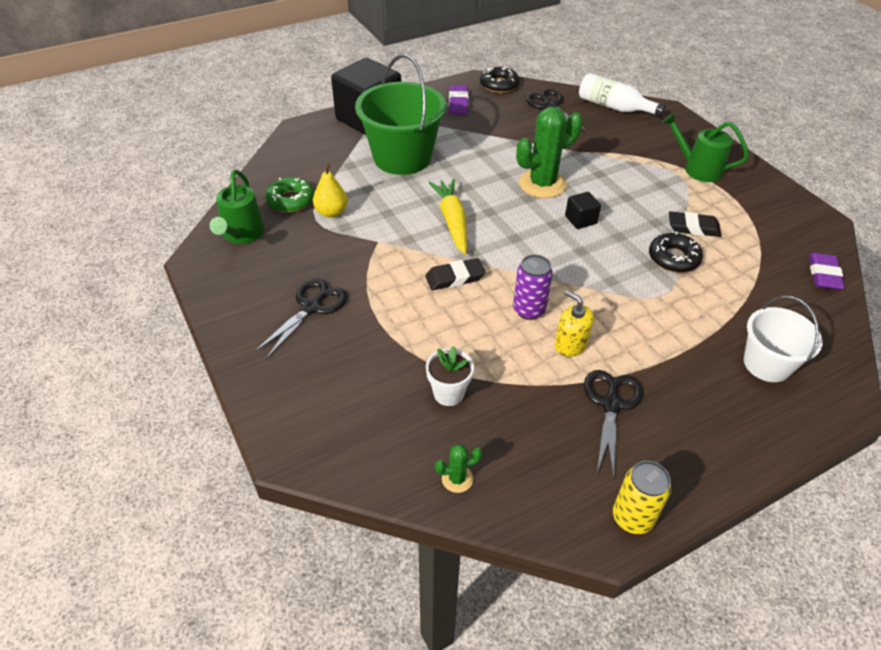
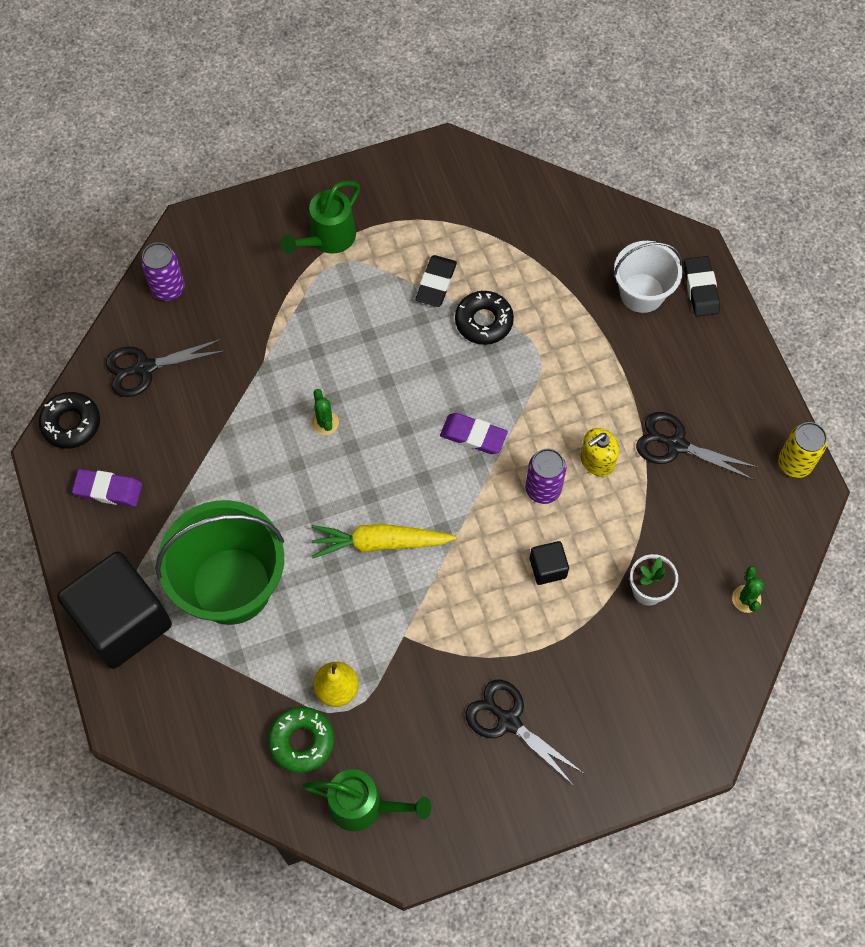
camera: 80 degrees left, 20 degrees up
black eraser [425,258,486,290] -> black eraser moved to [684,256,720,316]
green cactus [516,107,583,198] -> green cactus [311,389,339,435], size x0.45
black cube [565,192,601,229] -> black cube moved to [530,541,569,585]
white bottle [579,73,666,117] -> purple can [141,242,185,301]
purple eraser [809,253,845,290] -> purple eraser moved to [440,413,508,454]

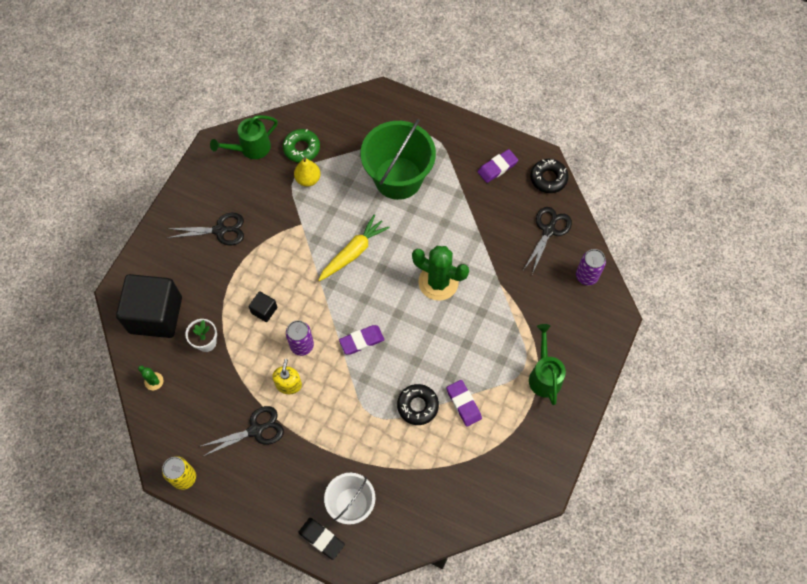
camera: 135 degrees right, 0 degrees up
black cube [57,551,172,669] -> black cube moved to [116,274,182,338]
green cactus [311,389,339,435] -> green cactus [412,246,469,301], size x2.20
black eraser [415,255,457,307] -> purple eraser [446,380,482,426]

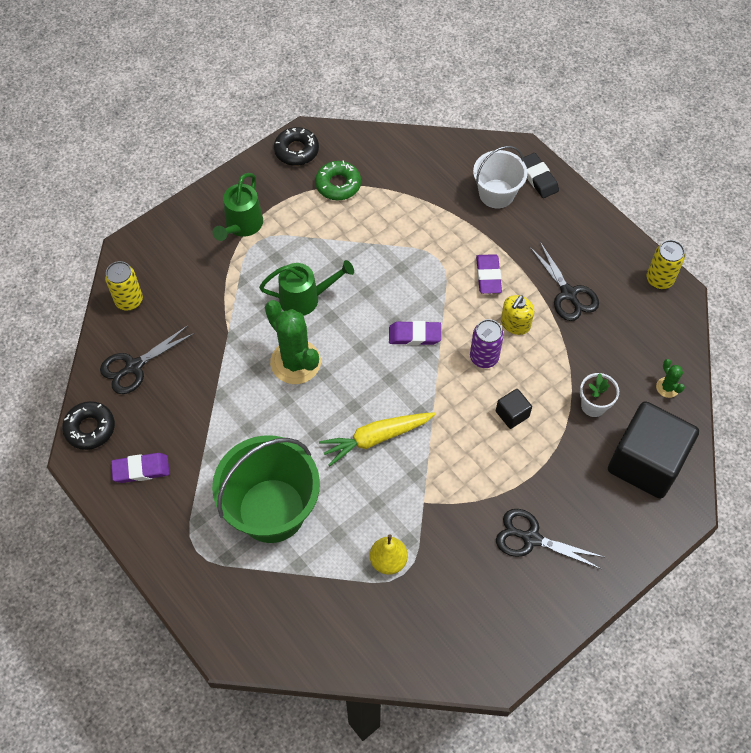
camera: 155 degrees left, 5 degrees down
black scissors [199,406,284,457] -> black scissors turned 120 degrees counterclockwise [530,242,599,321]
green watering can [210,115,278,159] -> green watering can moved to [259,260,354,316]
green donut [283,129,320,163] -> green donut moved to [315,160,361,200]
black donut [397,384,439,425] -> black donut moved to [274,127,319,166]
purple eraser [446,380,482,426] -> purple eraser moved to [476,254,502,294]
purple can [576,249,606,285] -> yellow can [105,261,143,311]

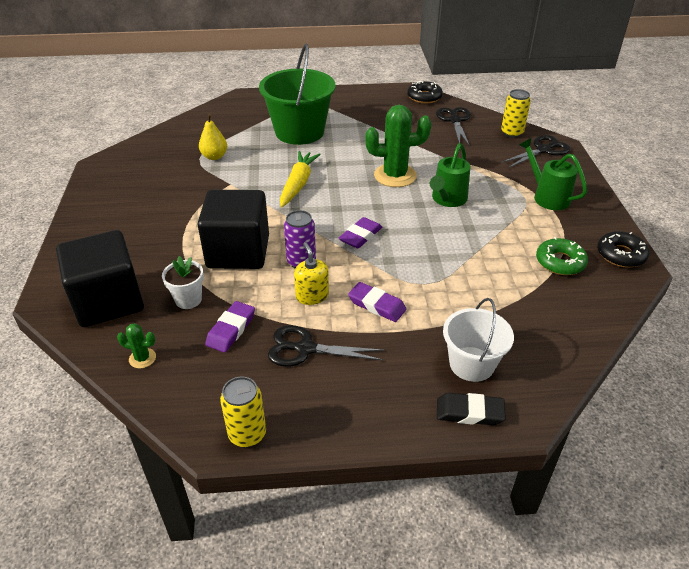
camera: 125 degrees right, 20 degrees down
purple eraser [111,453,170,483] -> purple eraser moved to [205,301,255,353]
black cube [496,389,532,429] -> black cube [197,190,269,269], size x2.36
black scissors [496,509,604,569] -> black scissors moved to [501,135,570,168]

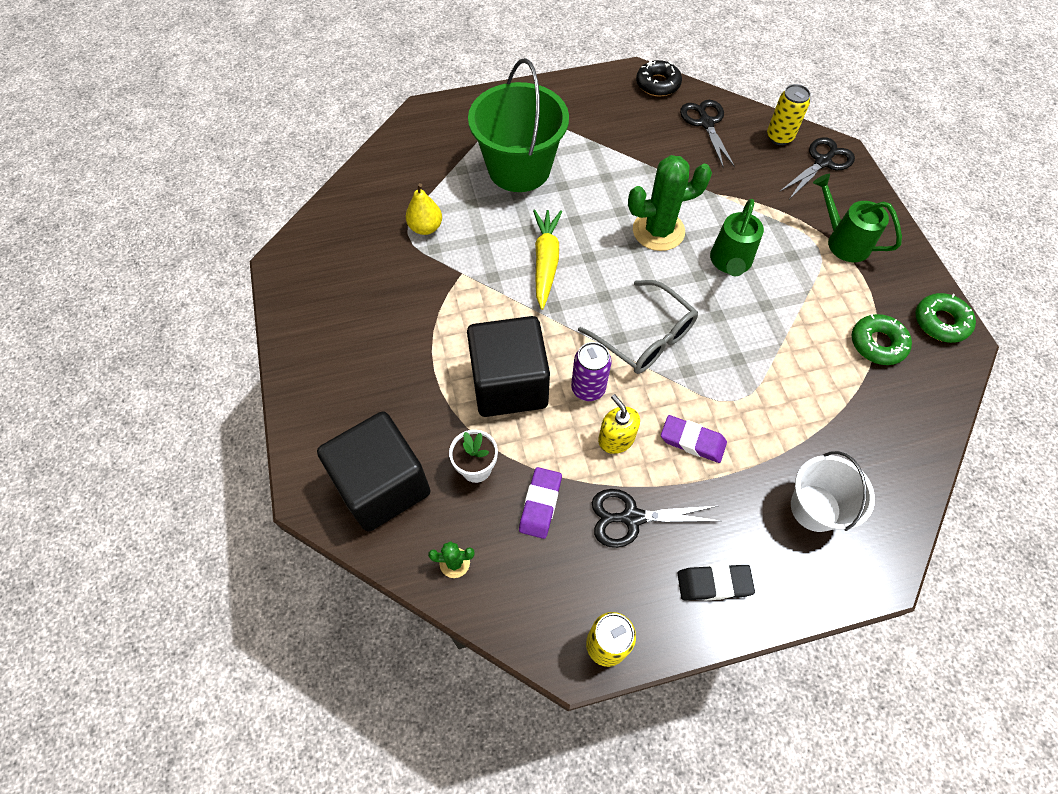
camera: 10 degrees left, 20 degrees up
purple eraser [339,217,382,248] -> grey glasses [578,280,698,374]
black eraser [437,393,506,426] -> black eraser moved to [677,564,755,600]
black donut [597,231,650,268] -> green donut [916,293,976,343]

